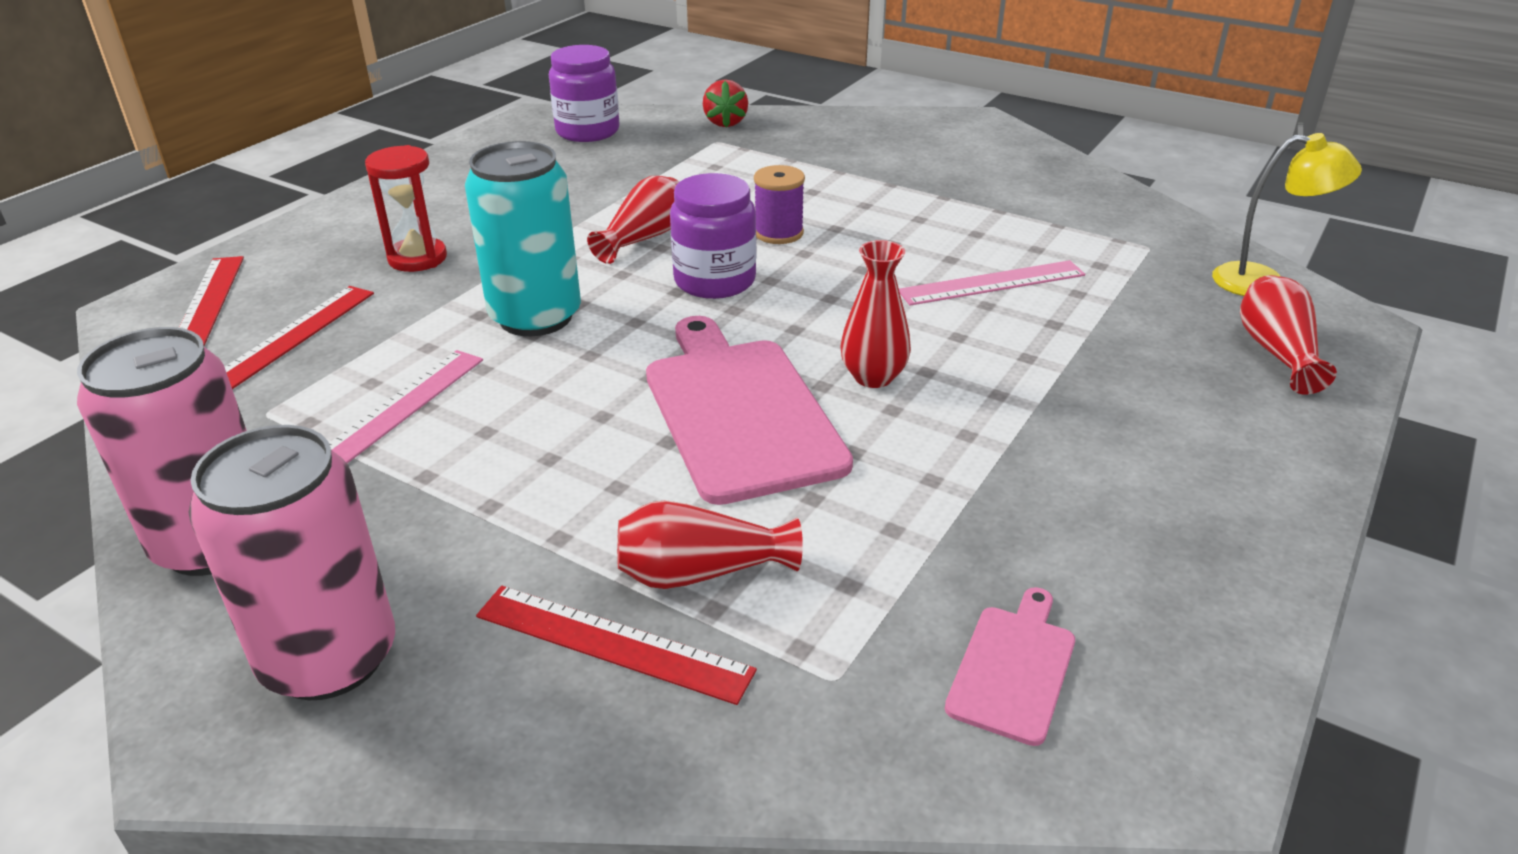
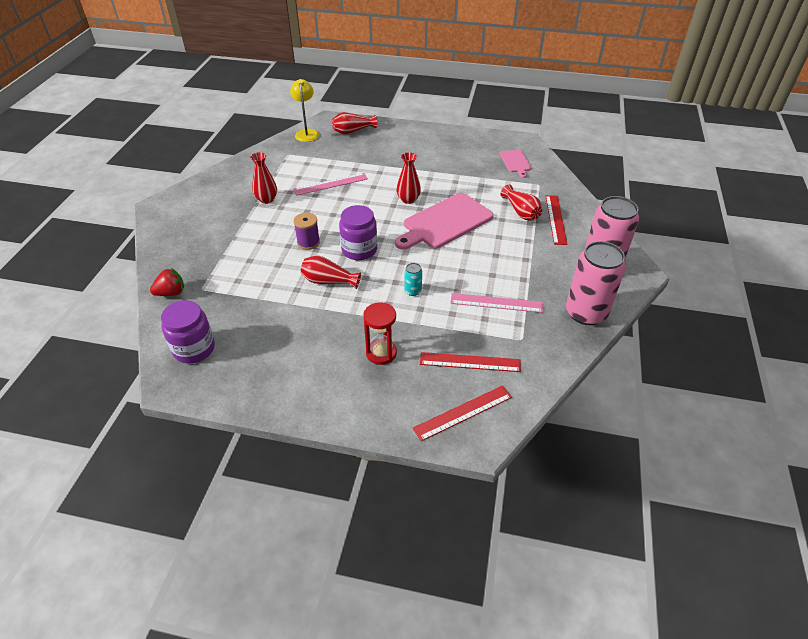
camera: 110 degrees left, 10 degrees up
turquoise can [465,141,581,336] -> turquoise can [405,263,422,296], size x0.42
pink ruler [899,260,1085,306] -> pink ruler turned 75 degrees counterclockwise [294,173,368,196]
pink cutting board [945,587,1075,746] -> pink cutting board turned 105 degrees counterclockwise [500,150,531,178]
none -> red vase [250,152,277,204]

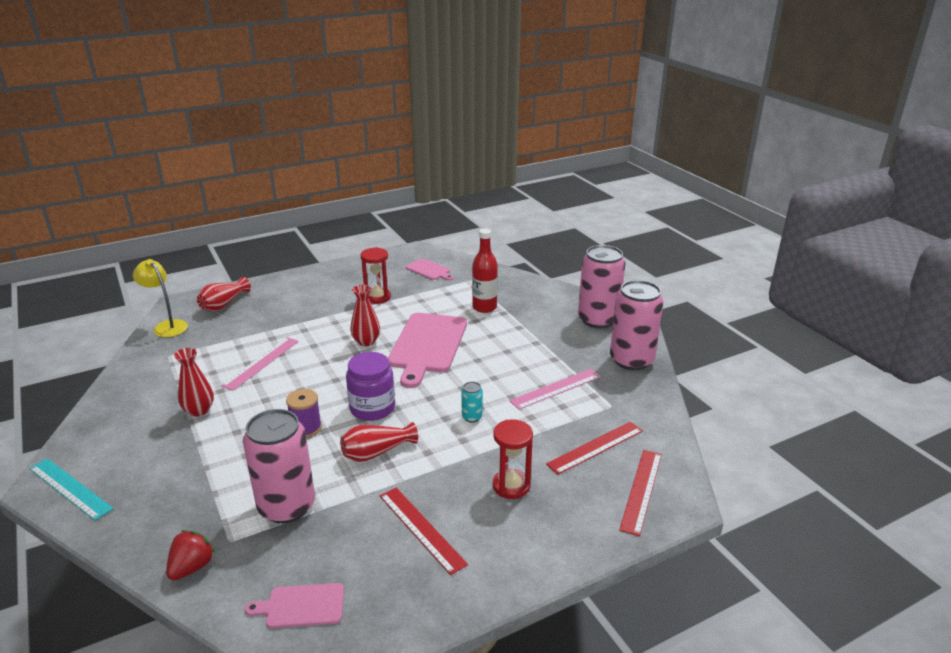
camera: 40 degrees left, 15 degrees down
purple jar [161,300,215,363] -> pink cutting board [245,583,344,628]
red vase [501,184,542,220] -> red bottle [472,229,498,313]
red ruler [546,195,568,245] -> red ruler moved to [380,488,468,575]
none -> turquoise ruler [29,458,113,521]
none -> pink can [243,409,315,523]
none -> red hourglass [360,247,391,304]

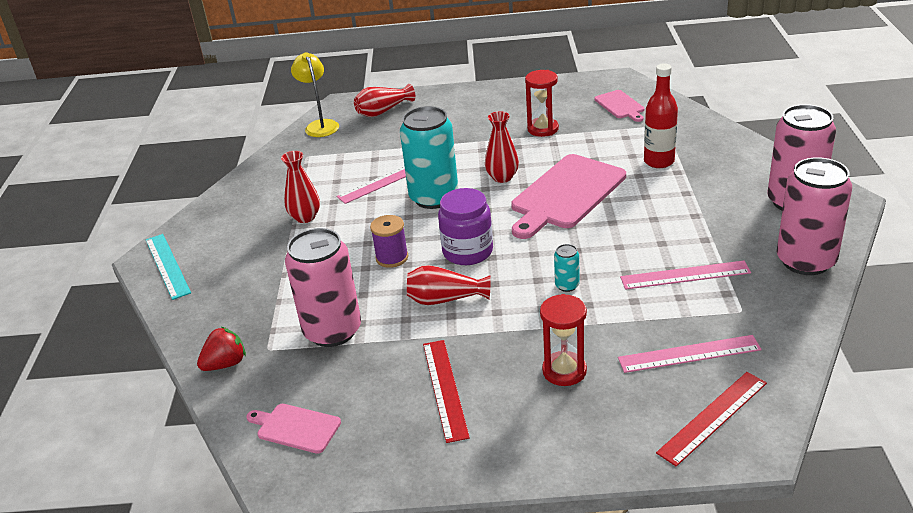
camera: 30 degrees right, 5 degrees up
red ruler [546,422,643,475] -> pink ruler [618,335,762,373]
none -> turquoise can [400,106,458,209]

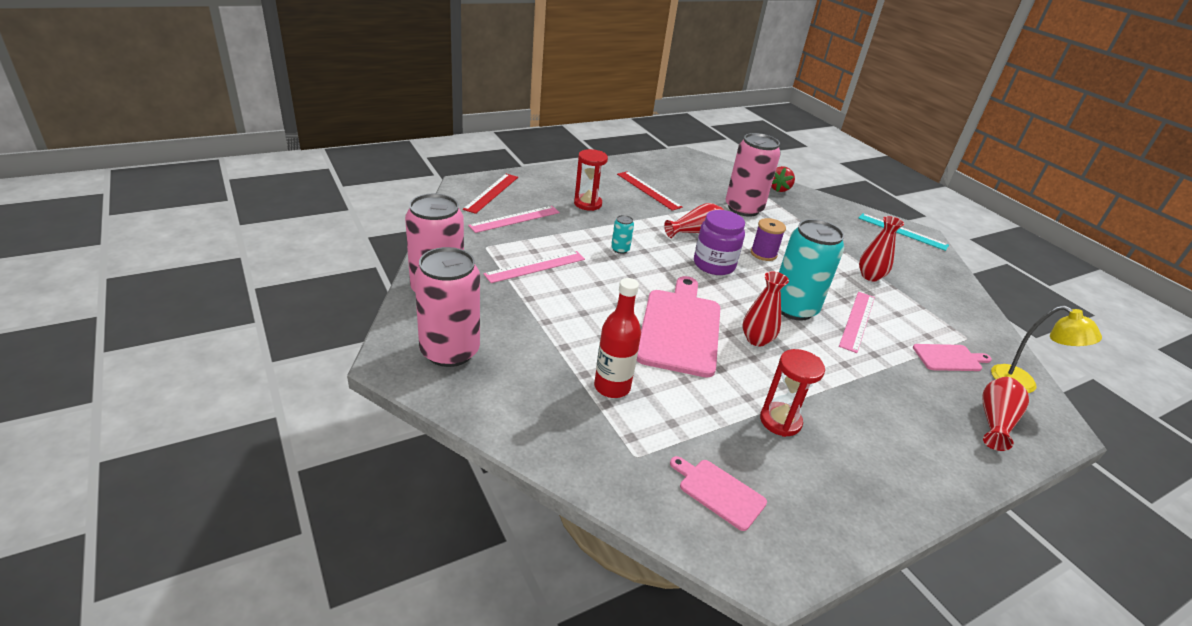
camera: 145 degrees right, 0 degrees up
pink cutting board [246,404,341,454] -> pink cutting board moved to [913,344,992,371]

